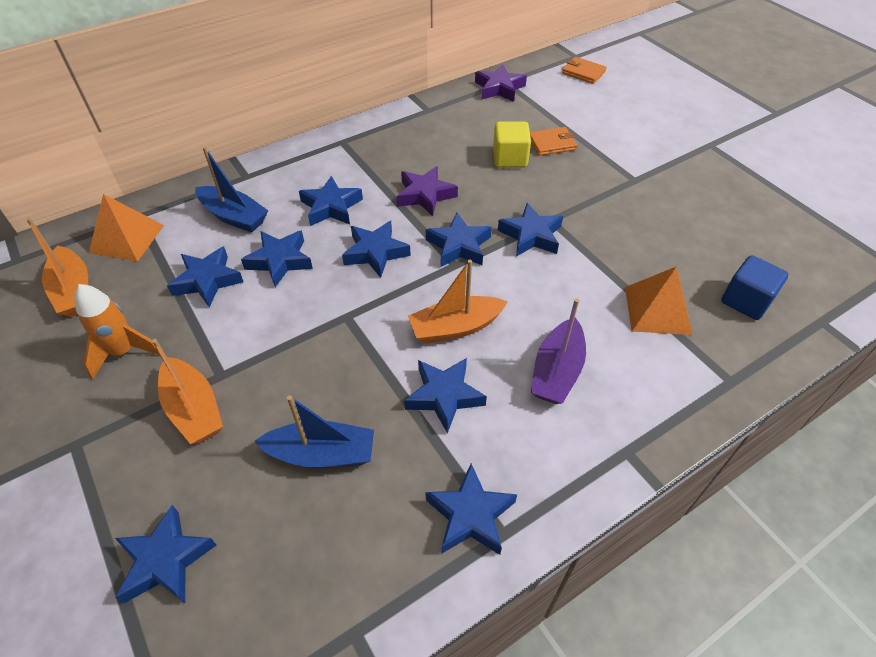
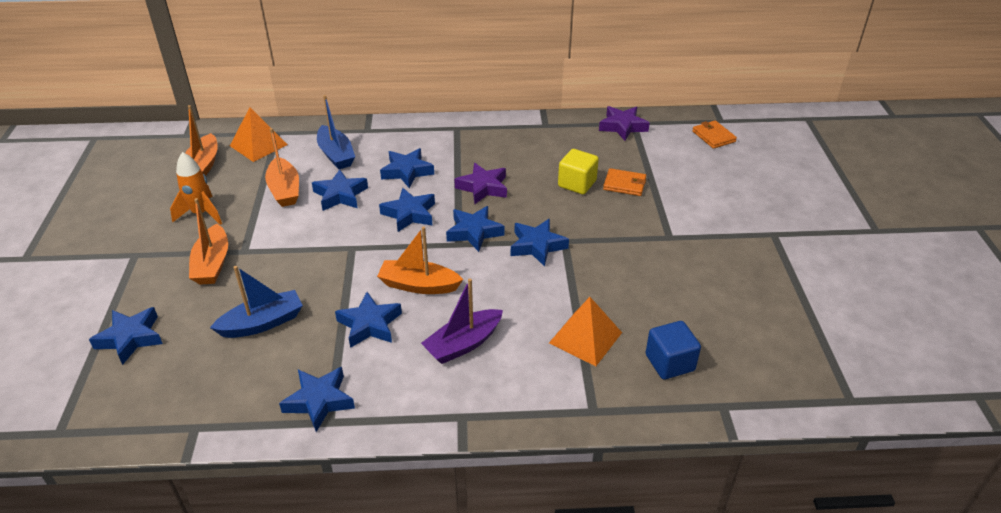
camera: 30 degrees right, 10 degrees down
blue star [167,246,243,307] -> orange boat [265,128,299,207]
blue boat [254,395,374,468] -> blue boat turned 60 degrees counterclockwise [210,266,303,338]

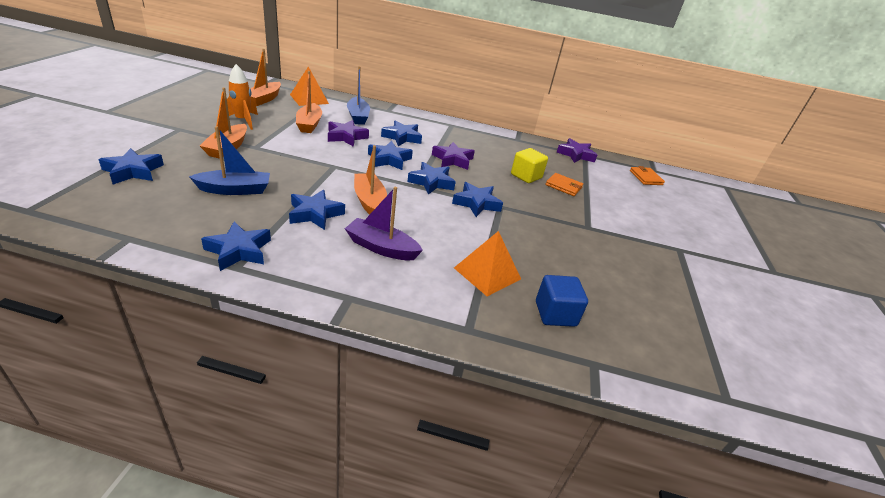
camera: 10 degrees right, 5 degrees down
blue star [312,169,368,211] -> purple star [328,120,369,147]
orange boat [377,226,463,294] -> orange boat turned 45 degrees clockwise [354,145,387,215]
purple boat [421,278,503,364] -> purple boat turned 45 degrees clockwise [345,187,423,260]

